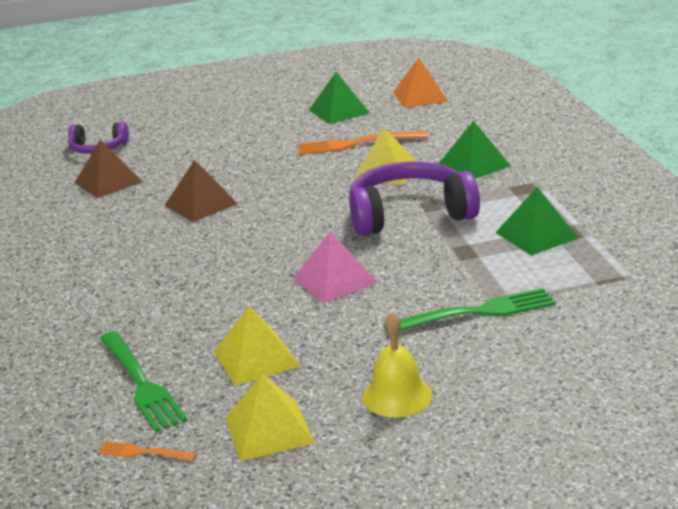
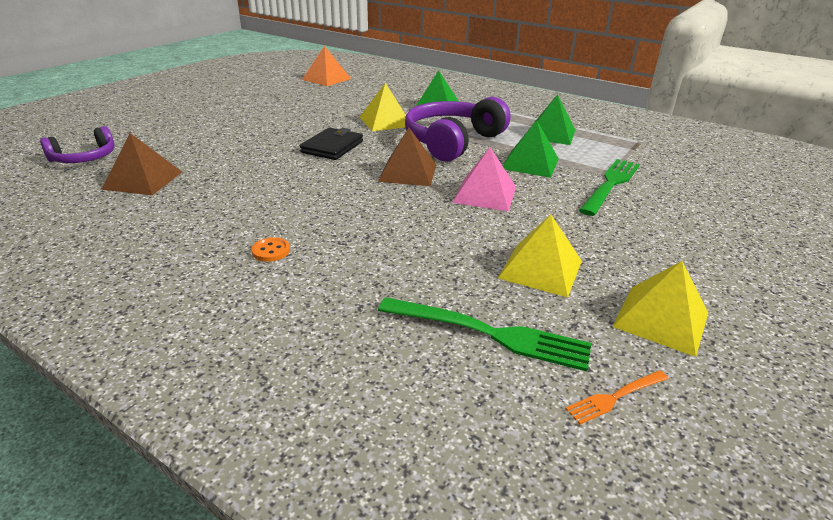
camera: 45 degrees left, 5 degrees up
brown pyramid [164,160,238,222] -> brown pyramid moved to [378,128,437,186]
orange fork [298,131,428,155] -> none
green pyramid [309,72,370,124] -> green pyramid moved to [503,120,559,178]
yellow bell [362,312,432,417] -> none
none -> orange button [251,237,290,262]
none -> black wallet [300,127,363,160]

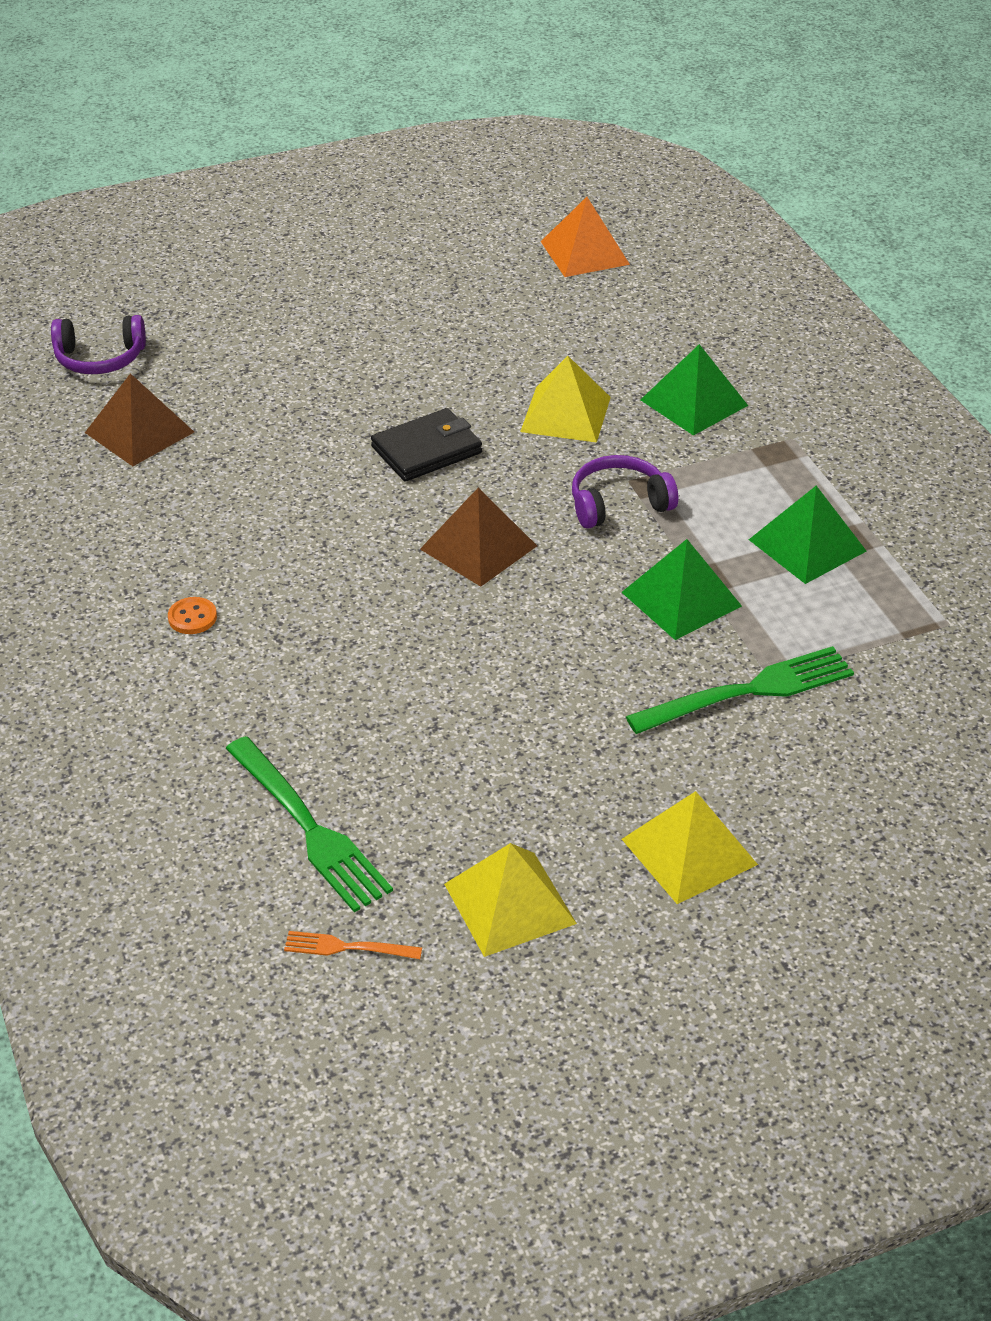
camera: 35 degrees right, 10 degrees up
purple headphones [405,97,511,162] -> purple headphones [572,455,678,529], size x0.56
pink pyramid [452,147,516,211] -> none
yellow pyramid [498,215,582,298] -> yellow pyramid moved to [622,791,758,904]

